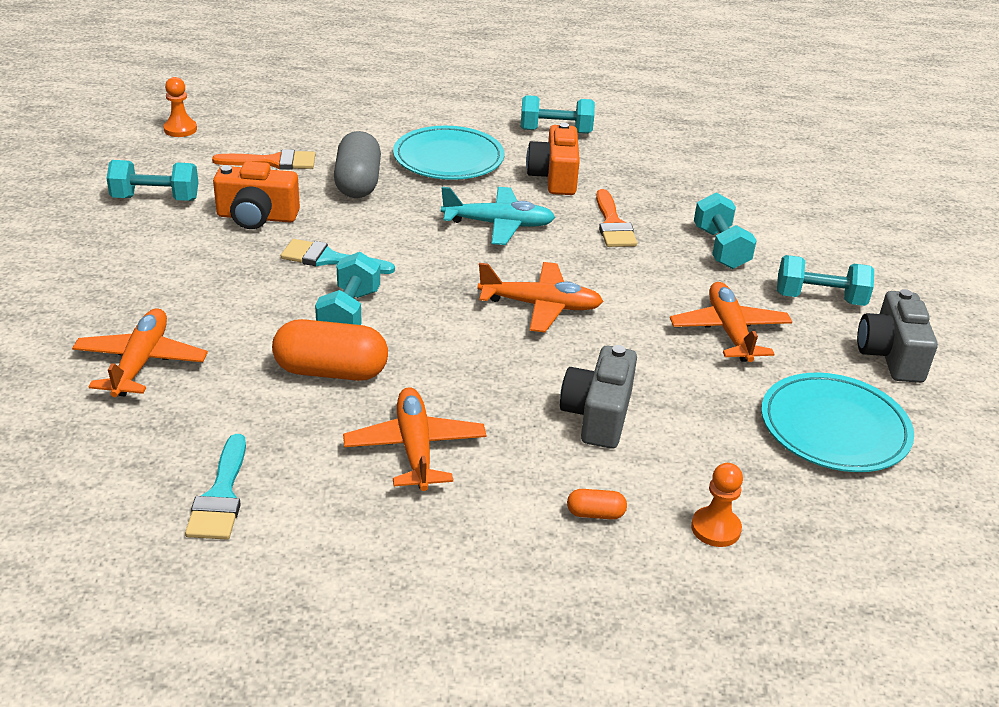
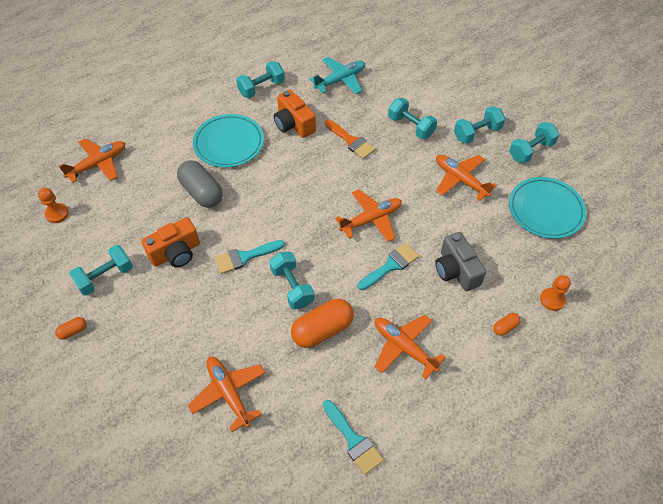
camera: 35 degrees left, 20 degrees up
orange brush [212,149,315,170] -> none
turquoise plane [441,187,555,245] -> turquoise plane moved to [310,57,365,94]
grey camera [857,289,938,383] -> turquoise dumbbell [509,122,559,164]
none -> orange capsule [55,317,86,340]
none -> orange plane [59,138,125,183]
none -> turquoise brush [358,243,419,290]

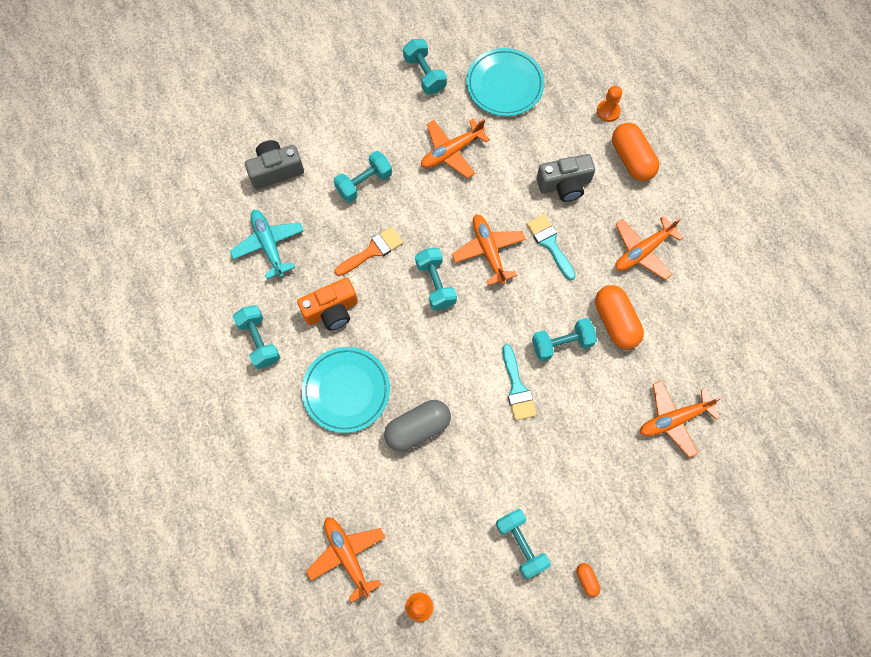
camera: 80 degrees left, 15 degrees up
orange camera [141,217,200,267] -> none
turquoise brush [323,400,384,475] -> none
turquoise dumbbell [454,106,505,144] -> turquoise dumbbell moved to [415,248,457,310]
orange capsule [493,313,521,336] -> orange capsule [612,123,659,181], size x2.18
none -> grey camera [245,140,304,189]

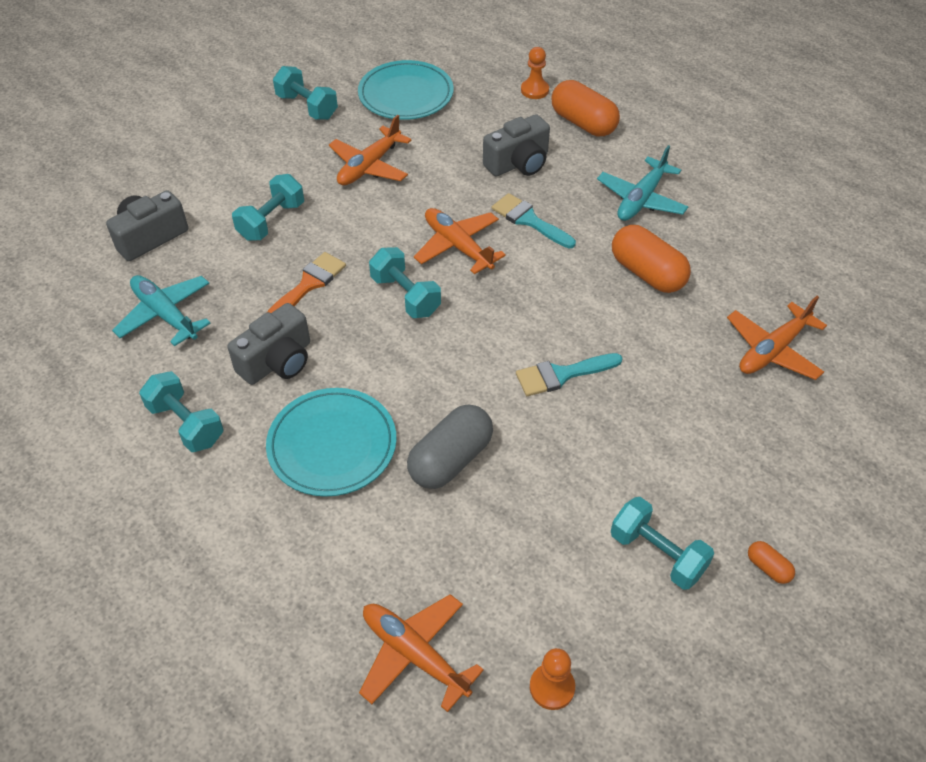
camera: 20 degrees left, 20 degrees down
orange camera [297,278,358,330] -> grey camera [227,303,310,385]
turquoise brush [502,344,537,421] -> turquoise brush turned 105 degrees clockwise [516,353,623,396]
turquoise dumbbell [532,318,597,362] -> none
orange plane [615,216,684,280] -> turquoise plane [597,145,688,221]

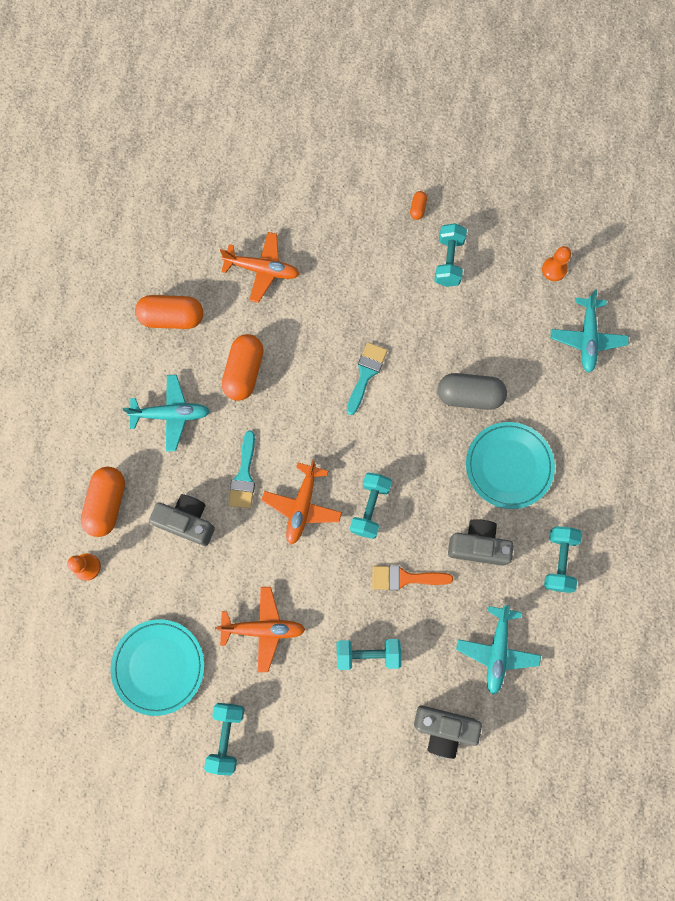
camera: 125 degrees left, 25 degrees up
orange plane [359,594,484,712] -> turquoise plane [551,289,629,373]
turquoise brush [516,353,623,396] -> turquoise brush turned 105 degrees counterclockwise [347,342,388,415]
none -> orange capsule [135,295,203,329]

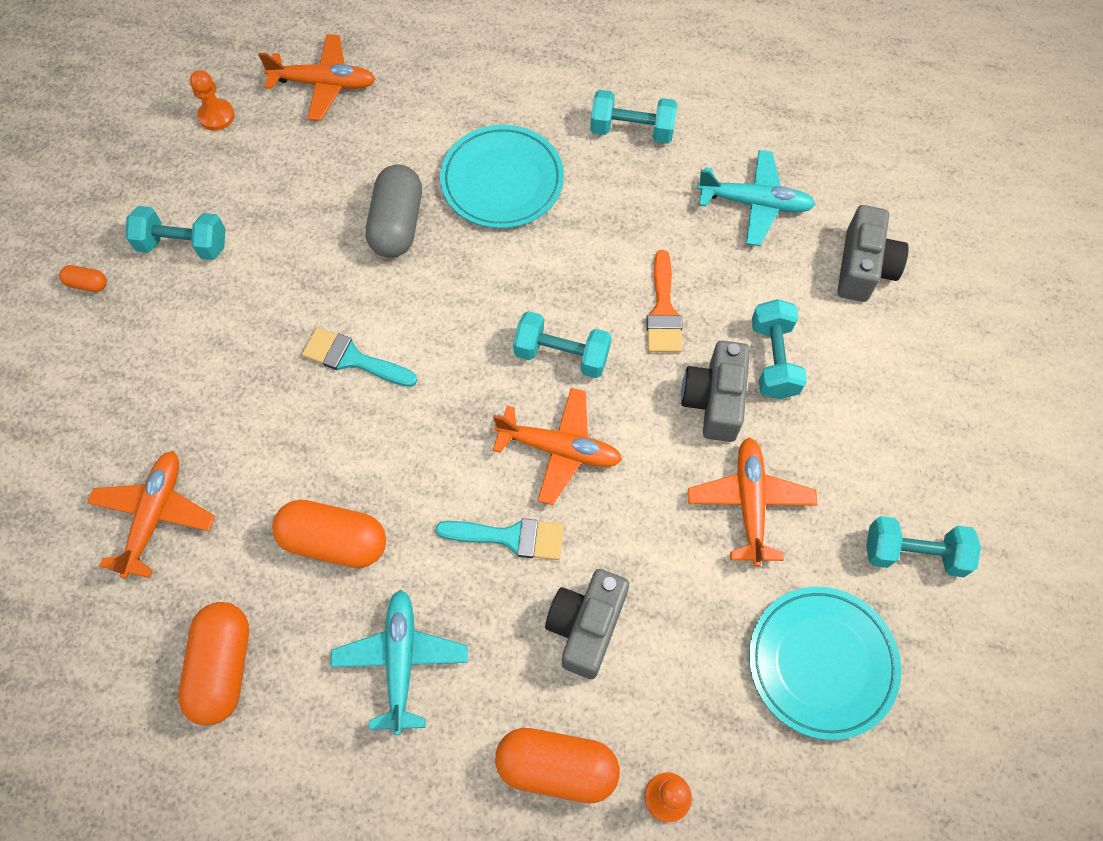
camera: 90 degrees left, 10 degrees down
grey camera [448,519,513,566] -> grey camera moved to [681,340,750,442]
turquoise plane [551,289,629,373] -> orange plane [258,34,376,121]

